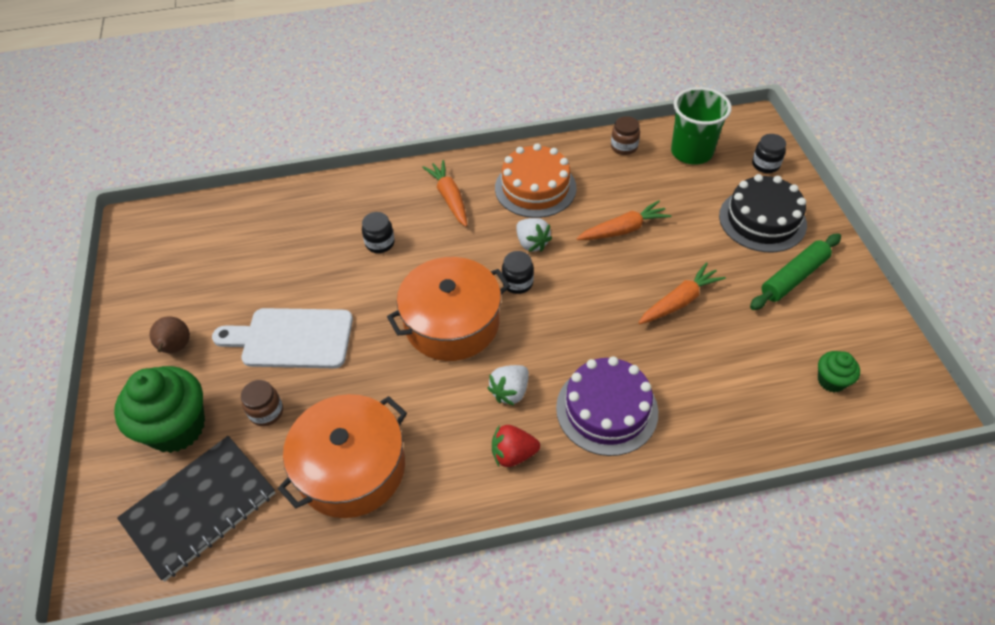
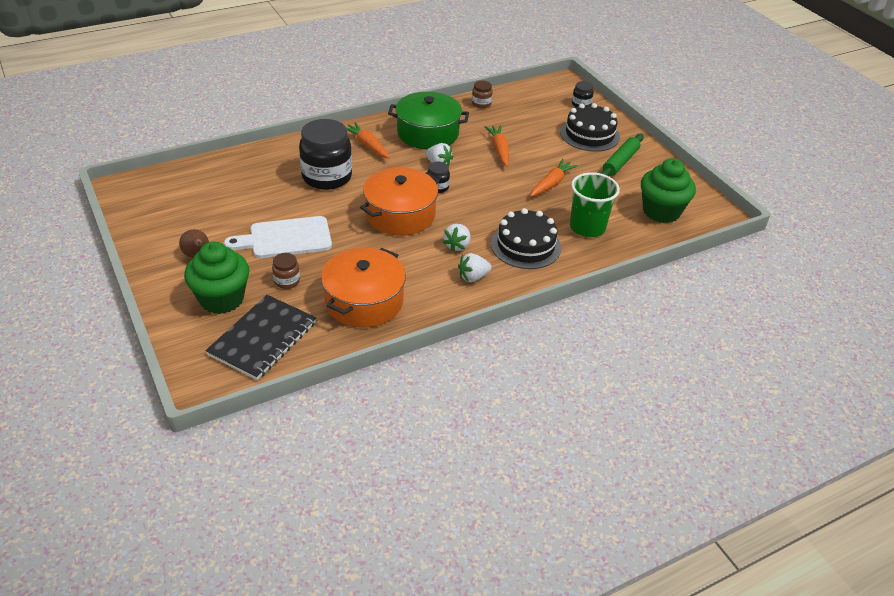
camera: 20 degrees left, 10 degrees down
black jar [362,212,395,253] -> black jar [299,119,352,190], size x2.22
red strawberry [492,425,540,467] -> white strawberry [458,253,492,282]
orange cake [495,143,577,218] -> green pot [388,92,469,149]
purple cake [556,356,658,456] -> black cake [491,208,561,269]
orange carrot [576,200,671,240] -> orange carrot turned 60 degrees counterclockwise [484,125,509,167]
green cup [671,87,732,164] -> green cup moved to [570,172,620,237]
green cupcake [818,351,860,392] -> green cupcake [641,159,696,223], size x2.03

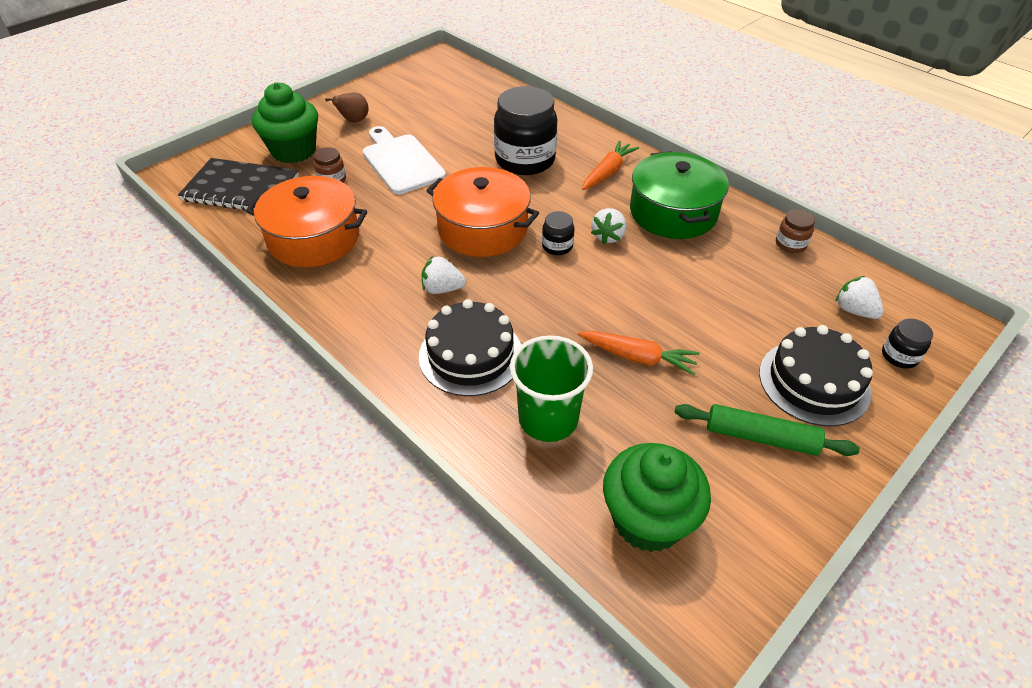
camera: 75 degrees right, 5 degrees up
white strawberry [458,253,492,282] -> white strawberry moved to [835,276,884,319]
orange carrot [484,125,509,167] -> none

